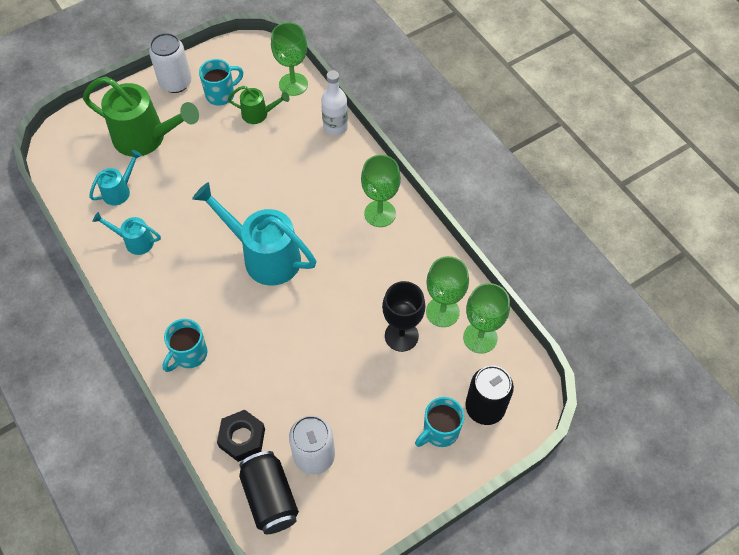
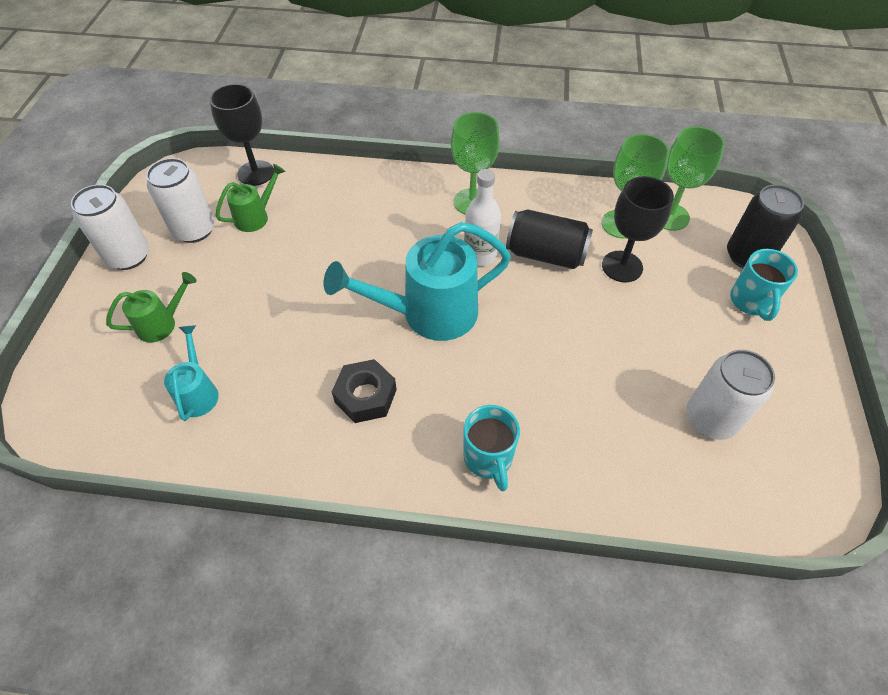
camera: 50 degrees left, 5 degrees down
green watering can [83,76,199,157] -> green watering can [106,272,197,342], size x0.51
turquoise watering can [92,212,161,255] -> none
turquoise mug [199,59,243,106] -> white can [146,158,215,243]
black nut [217,410,265,462] -> black nut moved to [332,359,397,423]
black can [239,451,299,534] -> black can moved to [506,209,593,269]
green goblet [271,22,308,96] -> black goblet [210,84,274,186]
white bottle [321,70,348,136] -> white bottle moved to [464,169,501,266]

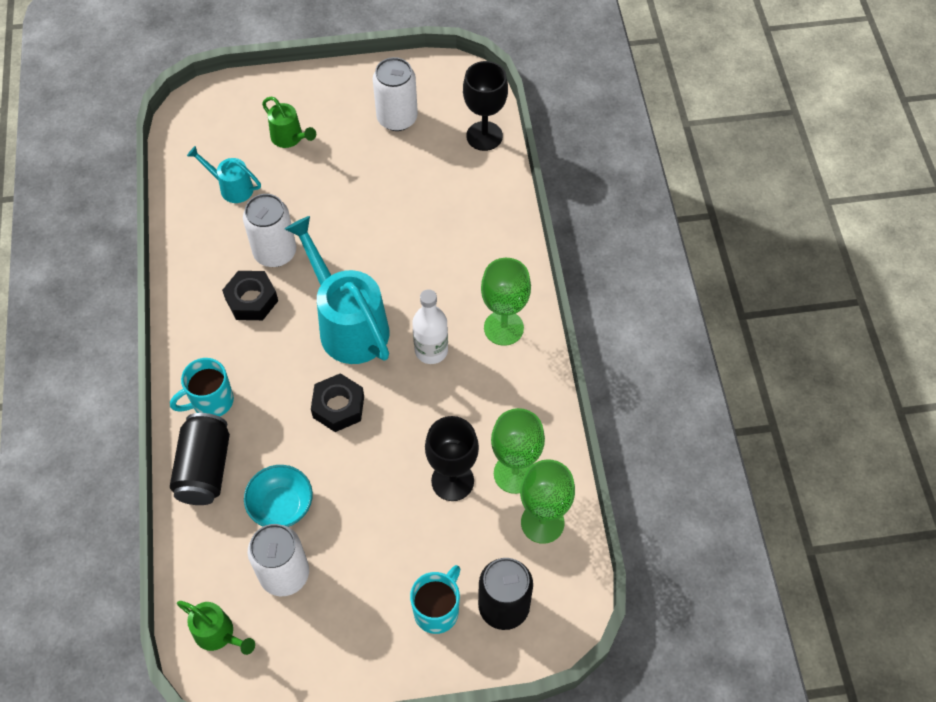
camera: 75 degrees right, 5 degrees up
white can [71,184,149,270] -> white can moved to [243,194,296,267]
turquoise watering can [164,325,219,421] -> turquoise watering can turned 135 degrees counterclockwise [187,146,261,203]
green watering can [216,164,286,232] -> green watering can moved to [177,601,255,655]
black can [506,209,593,269] -> black can moved to [170,413,230,505]
turquoise mug [730,249,798,321] -> turquoise mug turned 135 degrees clockwise [410,565,460,634]
none -> turquoise bowl [244,465,313,527]
none -> black nut [311,373,364,432]

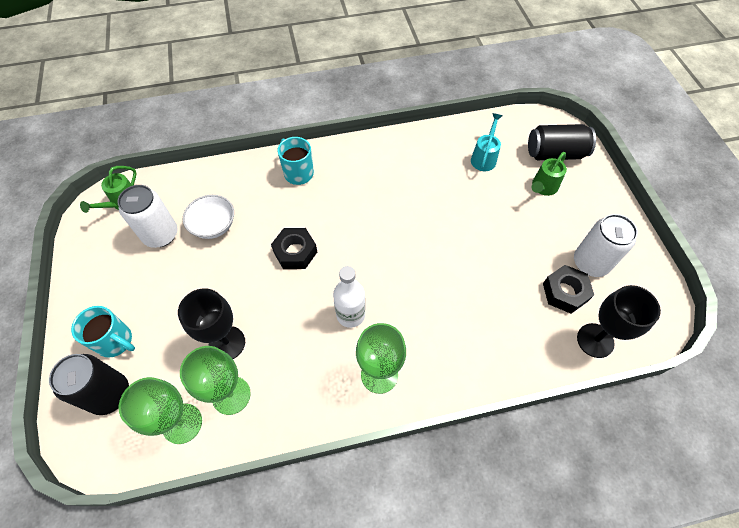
camera: 85 degrees right, 0 degrees up
black can [170,413,230,505] -> black can moved to [528,124,596,160]
black nut [222,271,278,320] -> black nut moved to [543,265,594,314]
white can [243,194,296,267] -> none
turquoise bowl [244,465,313,527] -> white bowl [183,195,234,239]
turquoise watering can [285,216,389,364] -> none

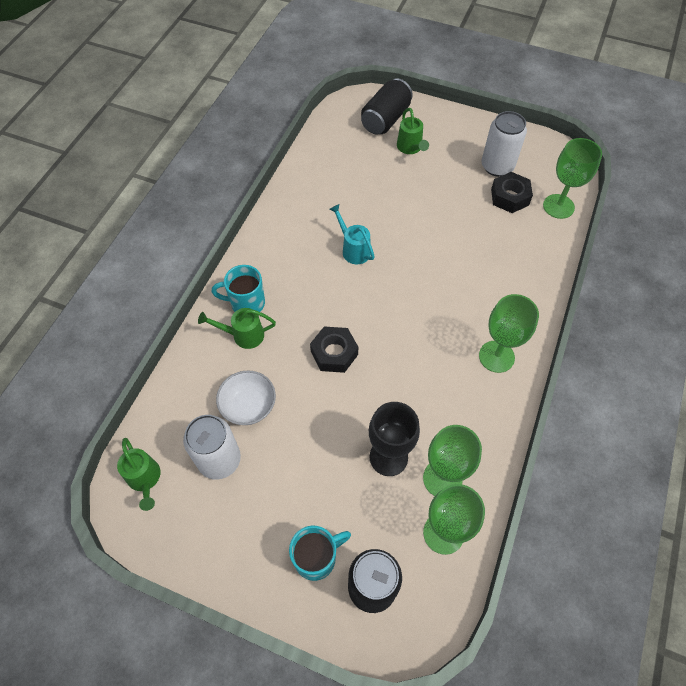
camera: 55 degrees left, 0 degrees up
white bottle [333,266,365,328] -> none
turquoise watering can [471,113,502,171] -> turquoise watering can moved to [329,204,375,264]
black goblet [577,285,661,358] -> green goblet [543,138,602,219]
none -> green watering can [198,308,276,349]

